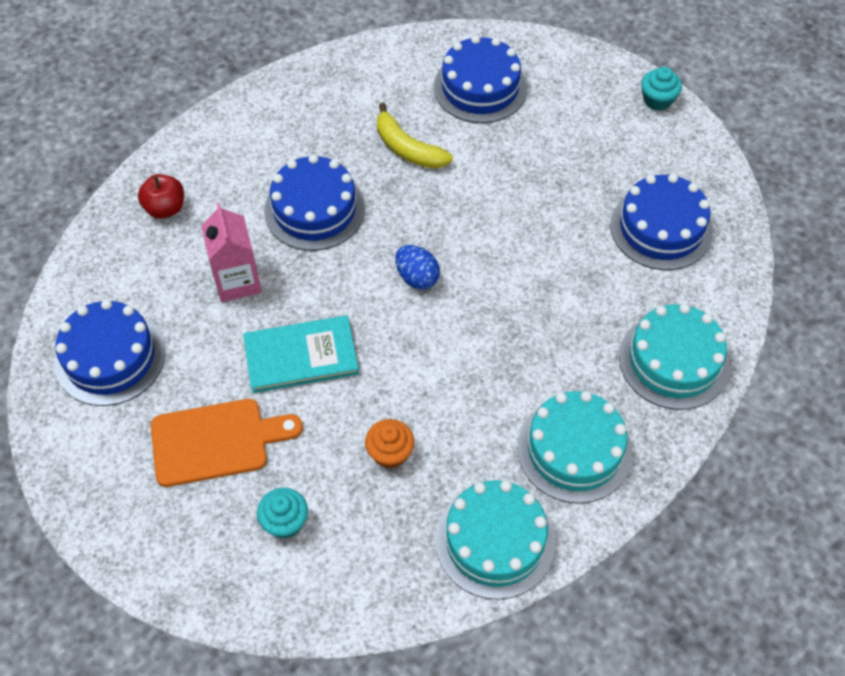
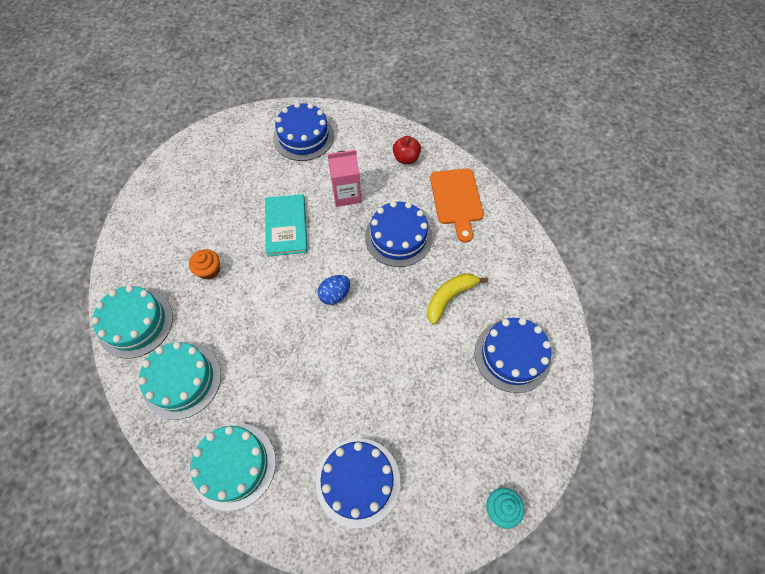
camera: 95 degrees right, 5 degrees up
orange cutting board [151,399,303,487] -> orange cutting board moved to [430,169,484,243]
turquoise cupcake [257,488,308,539] -> none

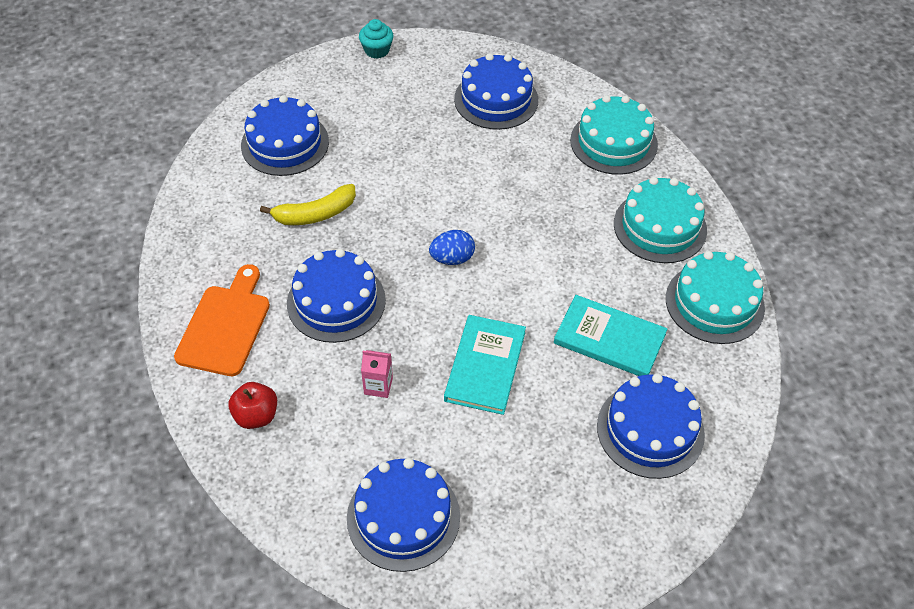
camera: 160 degrees left, 10 degrees down
orange cupcake [189,249,220,280] -> turquoise book [554,295,667,376]
pink carton [328,150,361,207] -> pink carton [361,350,393,398], size x0.60
none -> blue cake [597,373,705,479]

